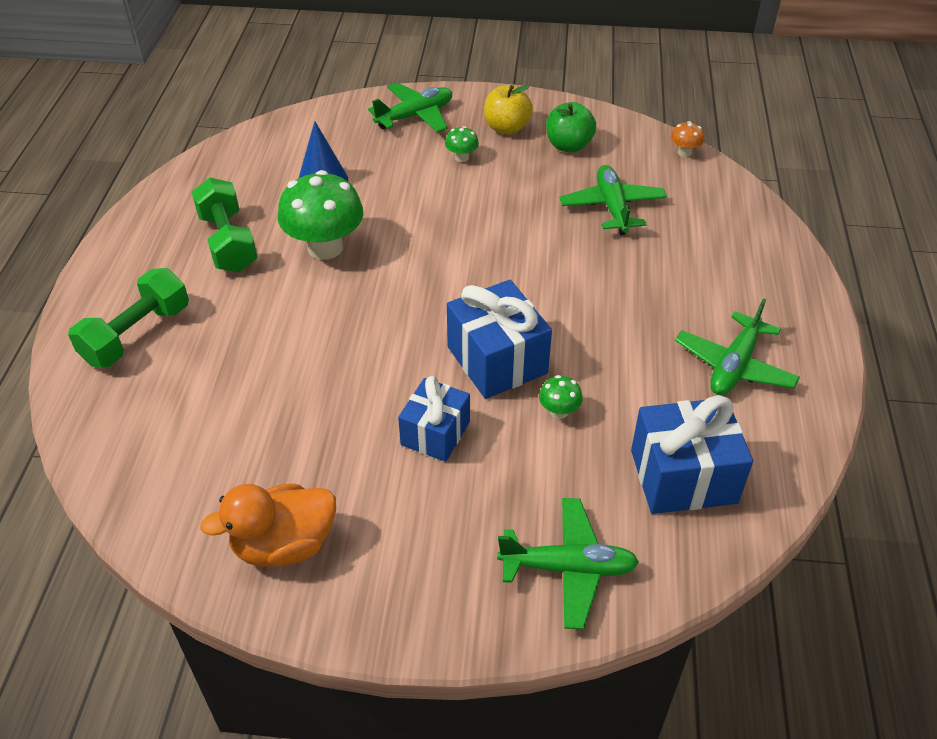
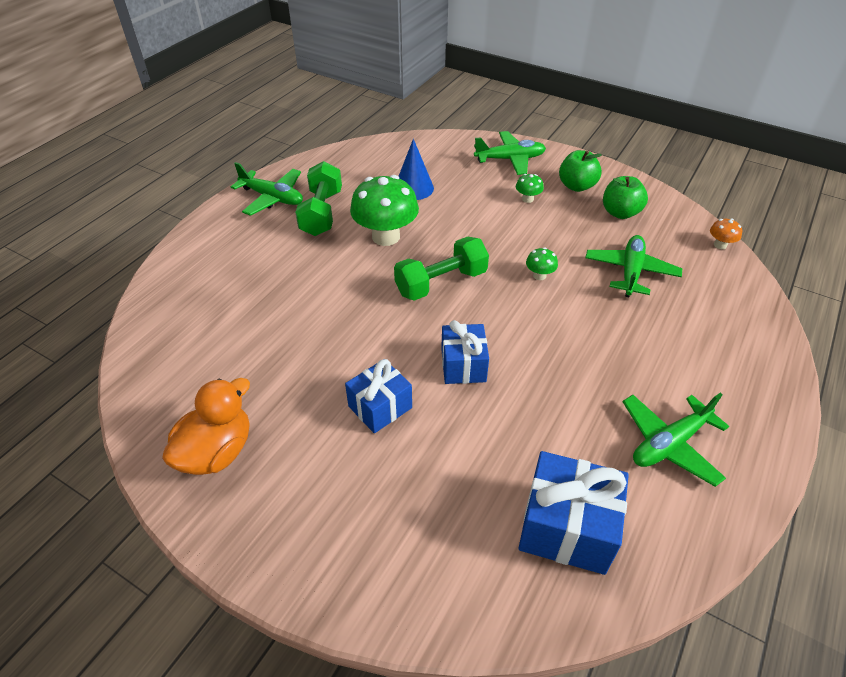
camera: 25 degrees right, 0 degrees up
green dumbbell [68,268,189,367] -> green dumbbell moved to [394,237,489,301]
orange duck [200,484,336,567] -> orange duck turned 120 degrees clockwise [162,378,250,475]
blue gift [447,280,552,399] -> blue gift [441,320,489,384], size x0.66
yellow apple [484,85,533,134] -> green apple [559,150,602,192]
green plane [497,498,639,629] -> green plane moved to [231,162,303,216]
green mushroom [539,375,583,419] -> green mushroom moved to [526,247,558,280]

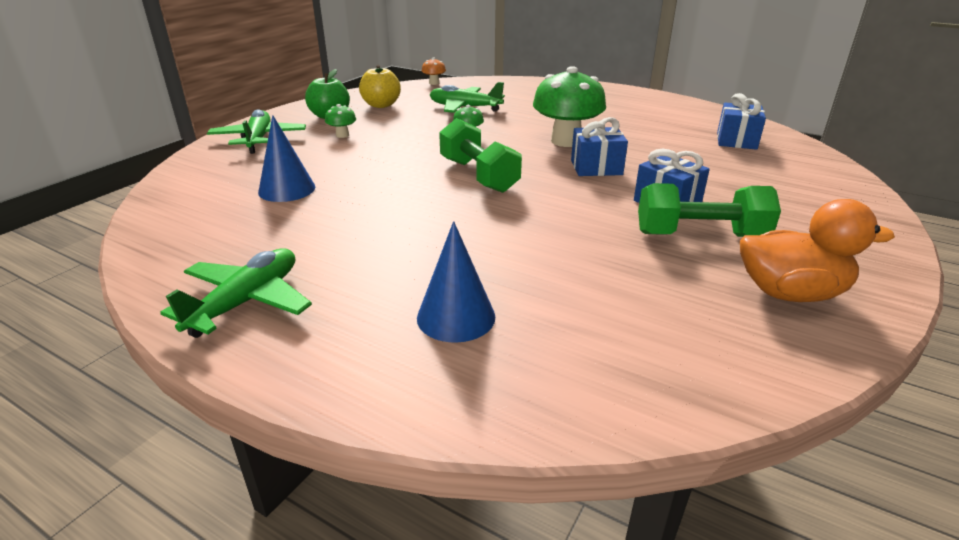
camera: 90 degrees left, 15 degrees down
orange duck [162,378,250,475] -> orange duck turned 150 degrees clockwise [740,199,895,302]
green dumbbell [295,161,342,236] -> green dumbbell moved to [638,183,781,237]
green mushroom [350,175,419,246] -> green mushroom moved to [533,66,606,147]
blue gift [519,451,629,575] -> blue gift [717,93,766,150], size x0.66
green apple [603,176,648,219] -> yellow apple [359,65,401,108]
green plane [623,392,729,487] -> none
none -> blue cone [417,221,495,343]

